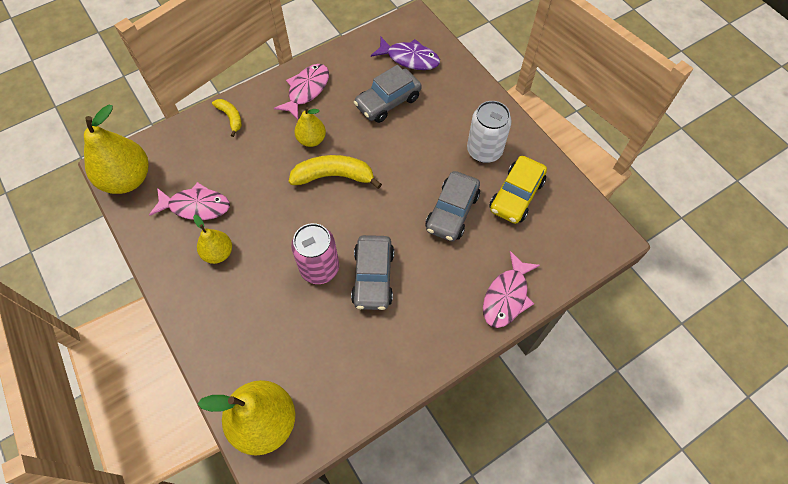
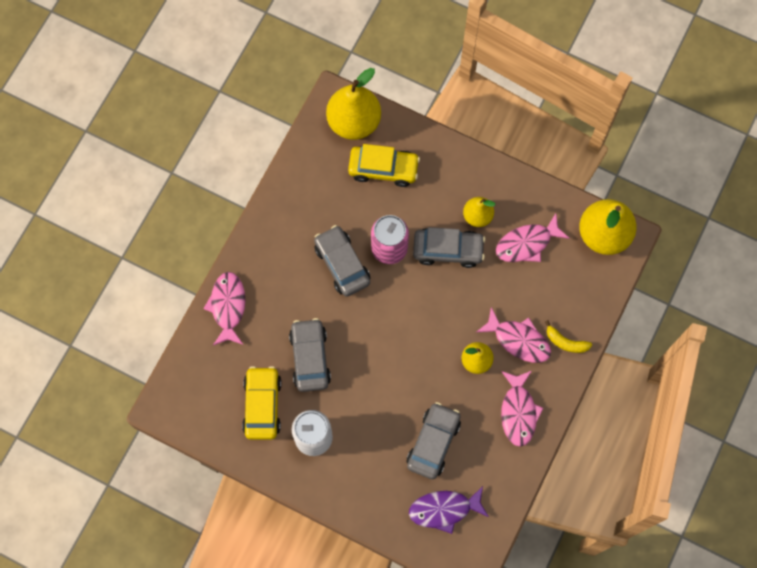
camera: 150 degrees right, 10 degrees up
yellow banana [289,155,382,189] -> none
none -> yellow car [348,144,420,187]
none -> grey car [413,227,486,268]
none -> pink fish [477,307,551,363]

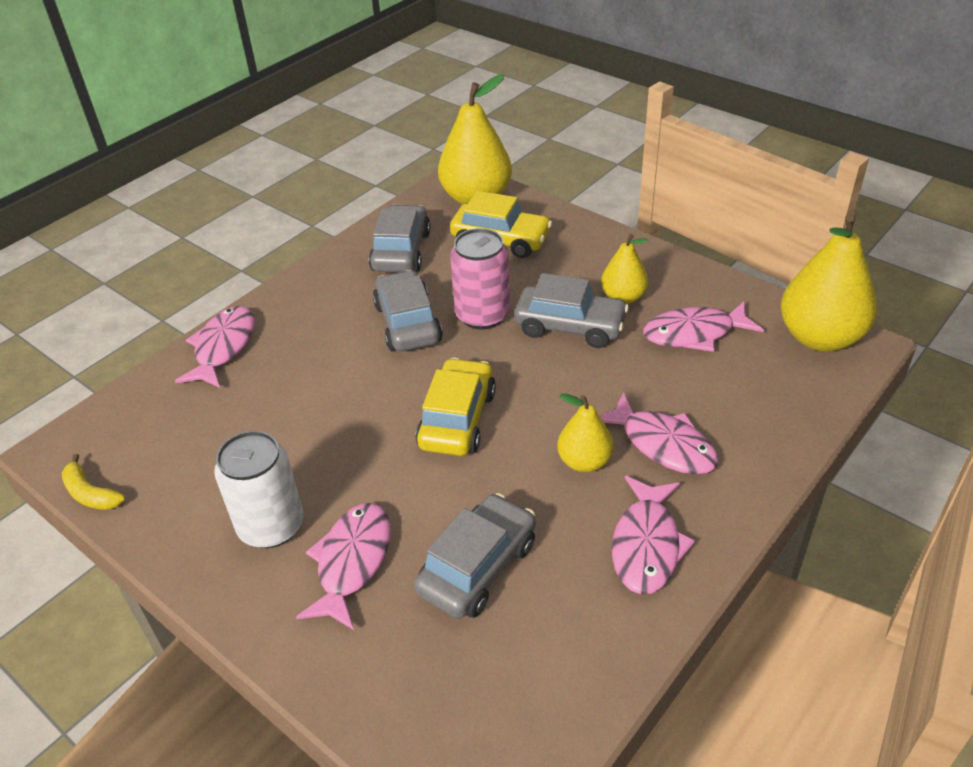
camera: 15 degrees right, 30 degrees down
yellow car [242,366,282,440] -> yellow car moved to [416,358,496,456]
grey car [289,318,331,392] -> grey car moved to [369,205,431,273]
purple fish [409,486,489,534] -> none
yellow banana [545,320,592,353] -> yellow banana moved to [62,454,125,510]
none -> pink fish [296,503,391,630]

